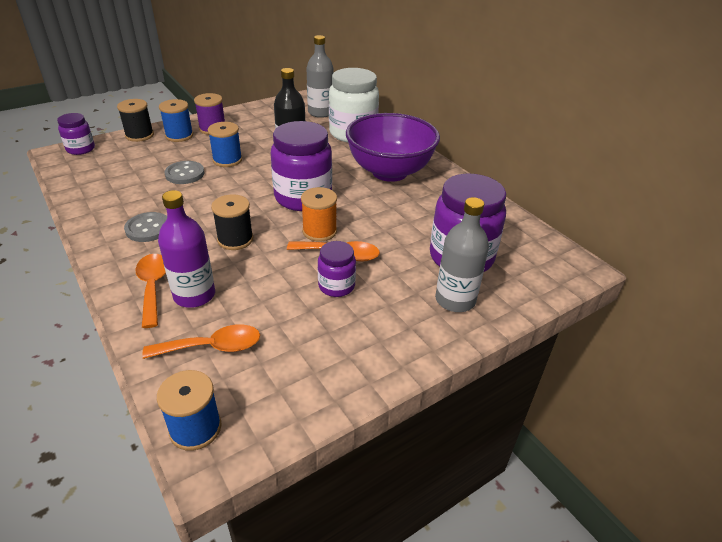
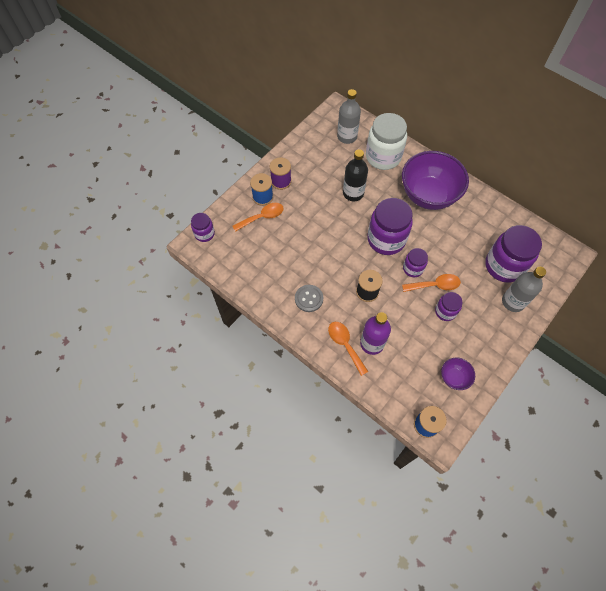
camera: 15 degrees left, 25 degrees up
black spool [117,99,154,142] -> none
orange spoon [142,324,260,359] -> orange spoon moved to [232,203,284,232]
grey button [164,161,204,184] -> none
blue spool [208,122,242,167] -> none
orange spool [301,187,337,242] -> purple jar [403,248,428,277]
none -> purple bowl [441,358,475,390]

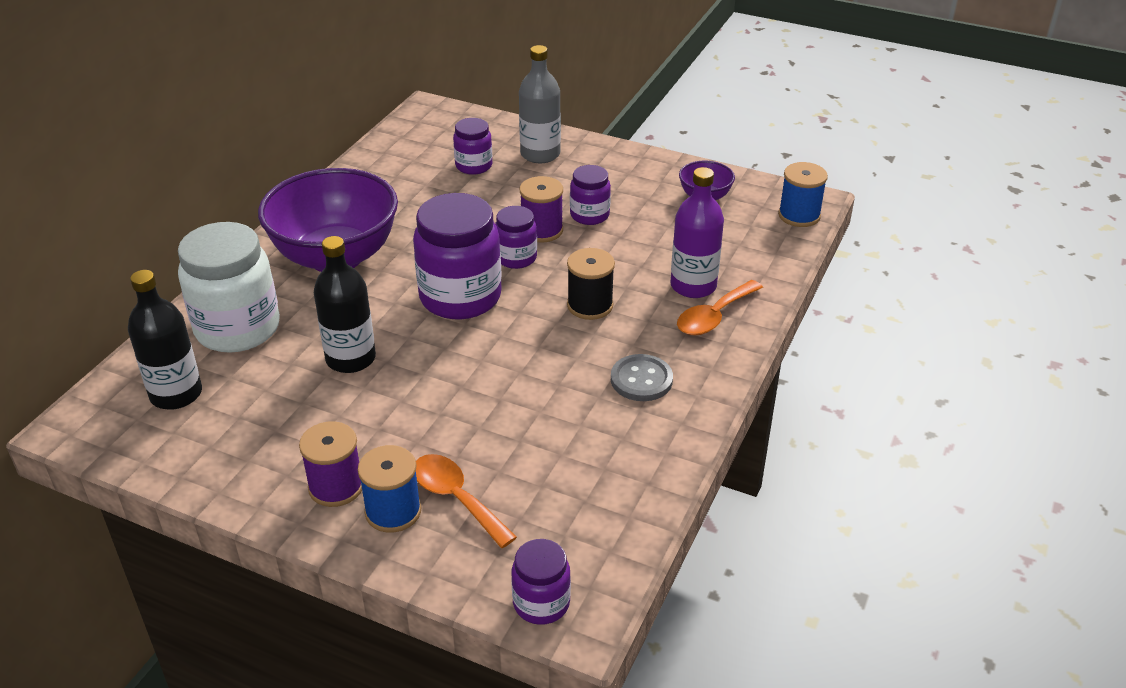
camera: 105 degrees left, 25 degrees down
grey bottle [337,89,361,144] -> black bottle [128,270,202,410]
orange spoon [402,274,461,292] -> purple spool [520,176,563,242]
purple jar [485,225,542,283] -> purple jar [453,118,492,175], size x0.53

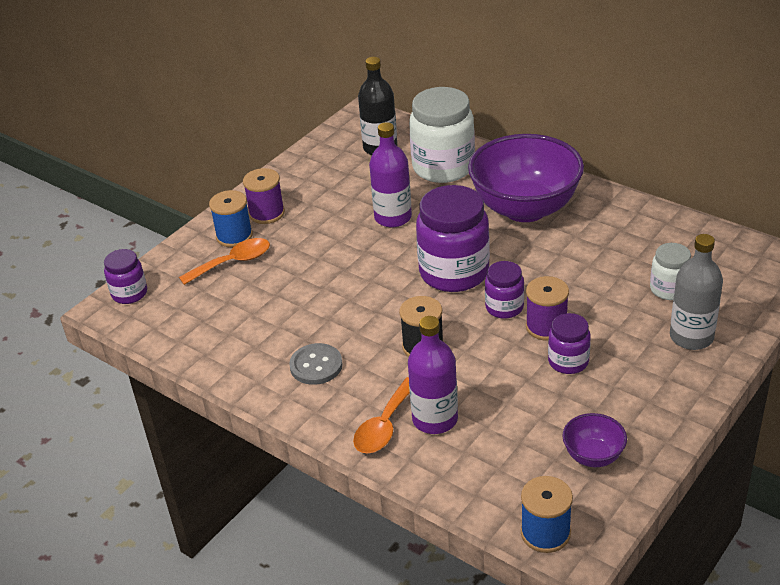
camera: 105 degrees right, 0 degrees up
black bottle [314,236,376,373] -> purple bottle [369,122,412,227]
purple jar [453,118,492,175] -> white jar [650,243,691,300]
orange spoon [677,280,763,335] -> orange spoon turned 120 degrees counterclockwise [353,377,410,454]

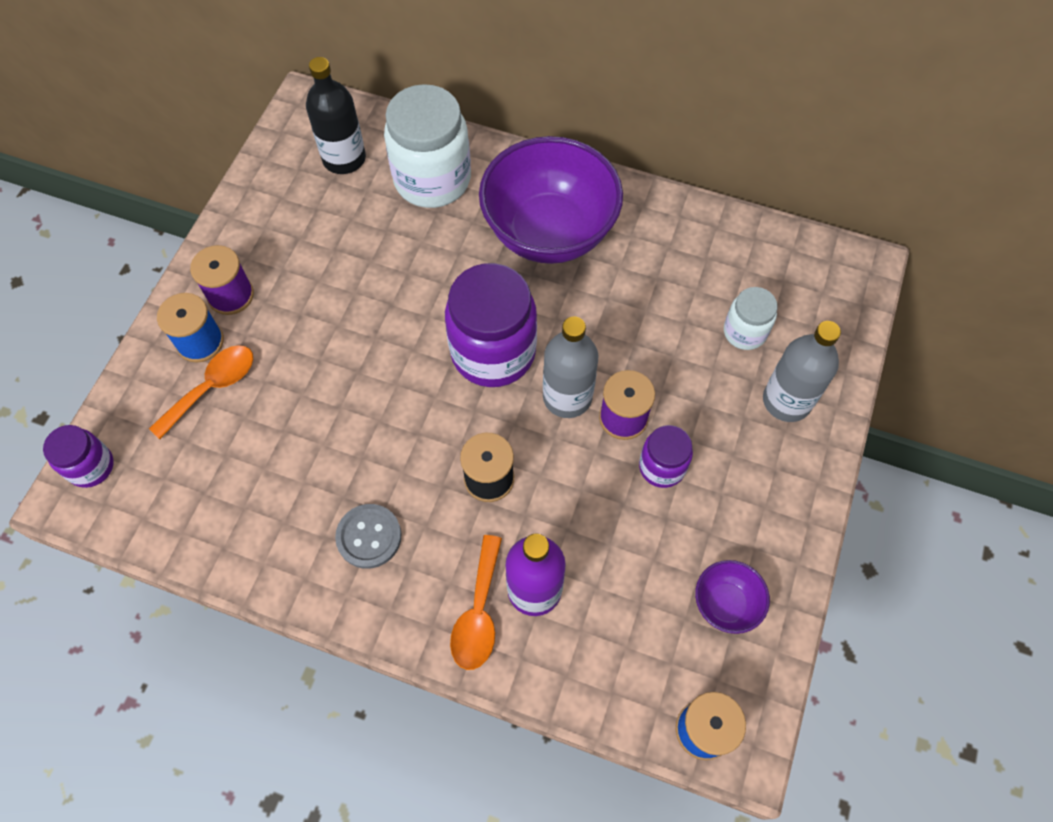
camera: 20 degrees left, 25 degrees up
purple bottle [369,122,412,227] -> none
purple jar [485,261,524,319] -> grey bottle [543,316,598,418]

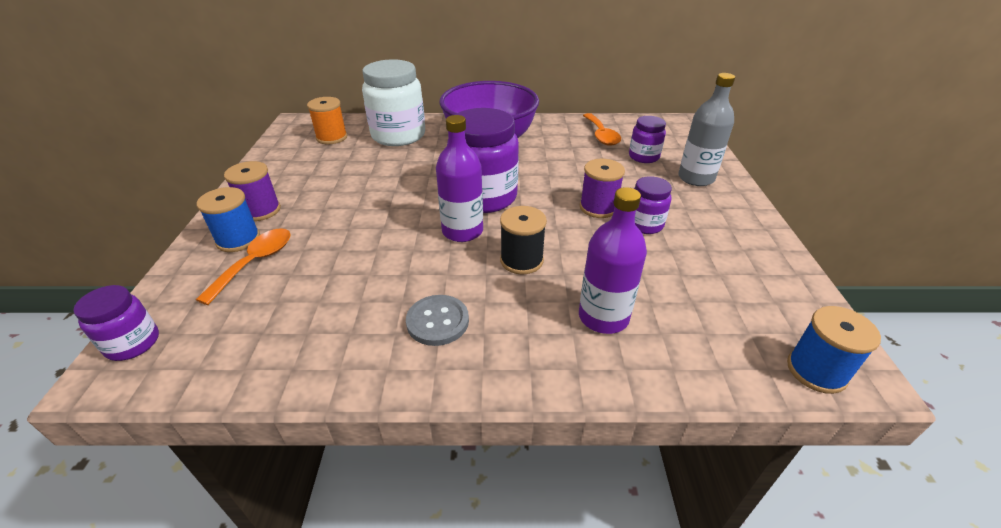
camera: 20 degrees left, 25 degrees down
black bottle [306,57,366,174] -> orange spool [307,97,347,145]
orange spoon [450,535,502,670] -> orange spoon moved to [583,113,621,146]
grey bottle [543,316,598,418] -> none
purple bowl [695,560,770,634] -> none
white jar [724,287,778,350] -> purple jar [629,116,666,163]
none -> purple bottle [436,115,483,242]

